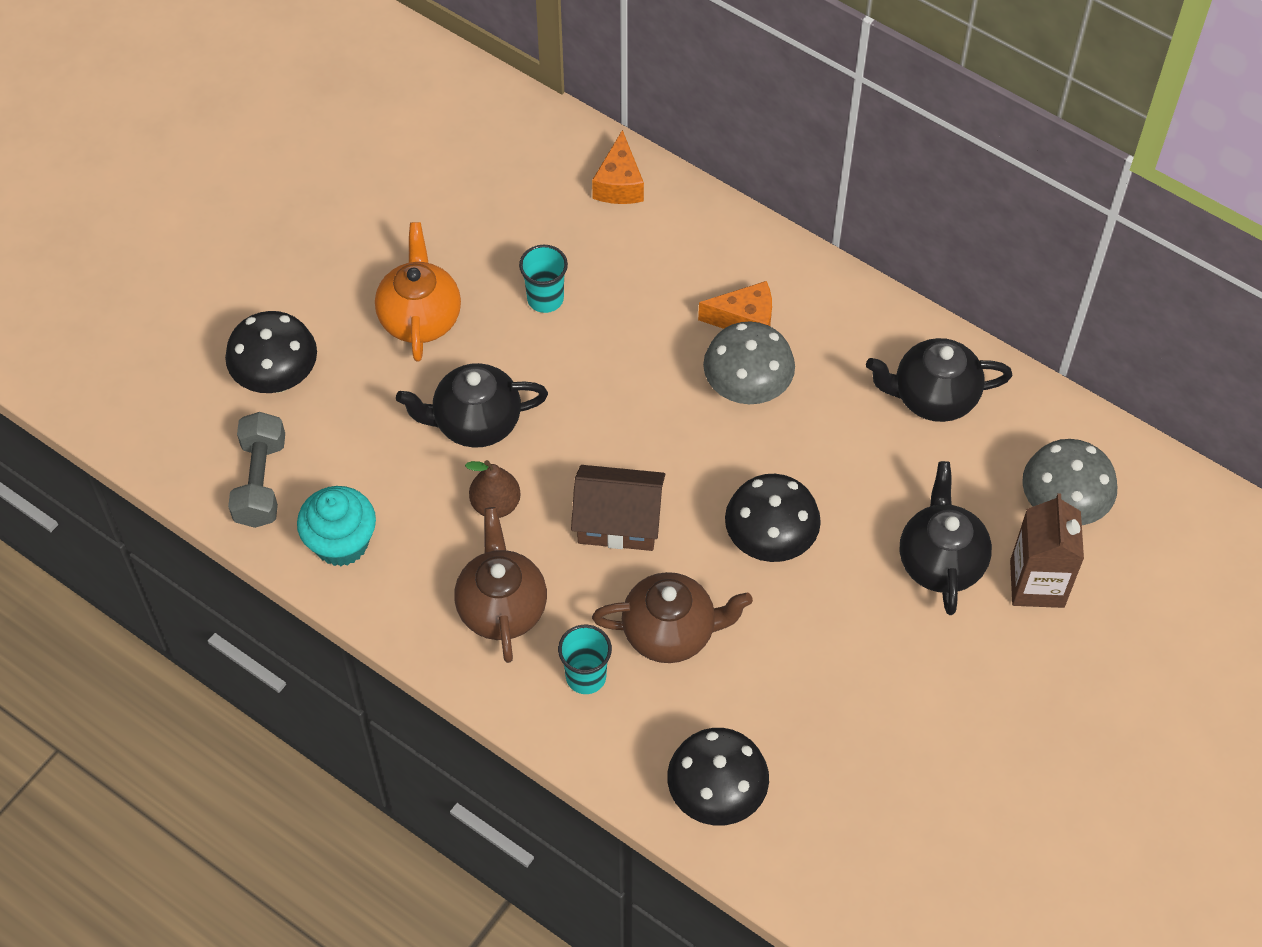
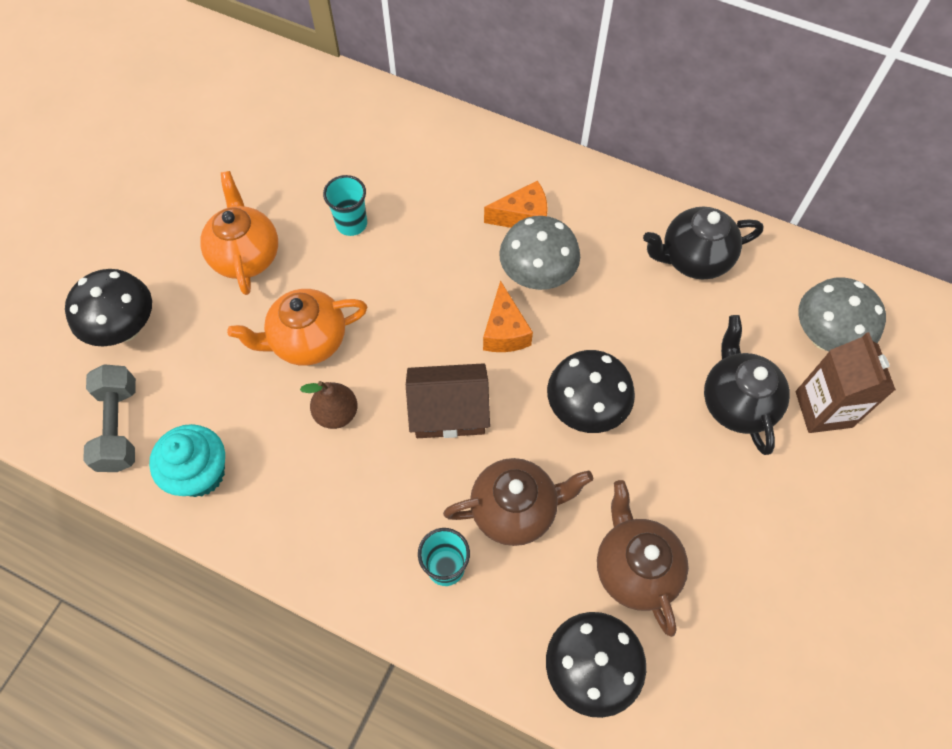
camera: 10 degrees left, 5 degrees up
black teapot [396,363,548,448] -> orange teapot [227,289,367,366]
brown teapot [454,507,547,663] -> brown teapot moved to [597,480,689,637]
orange cheese [592,130,644,204] -> orange cheese moved to [483,280,533,352]

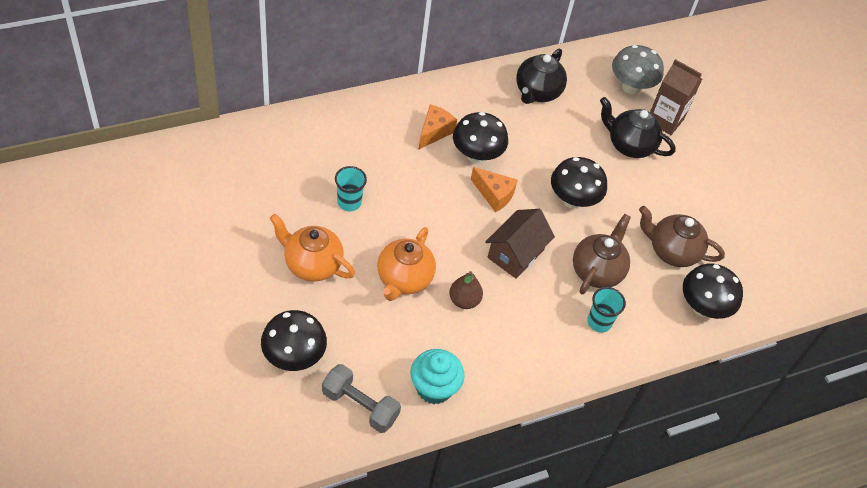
camera: 55 degrees left, 10 degrees down
grey mushroom [499,216,580,290] -> black mushroom [453,112,508,164]

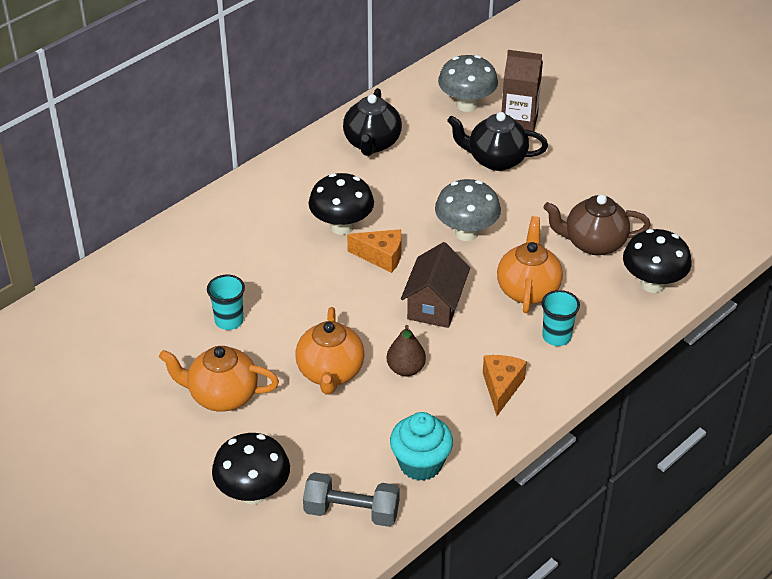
camera: 15 degrees left, 10 degrees down
orange cheese [419,104,457,149] -> orange cheese moved to [483,355,527,416]
black mushroom [551,157,607,209] -> grey mushroom [435,179,501,241]
brown teapot [573,214,631,294] -> orange teapot [497,216,563,313]

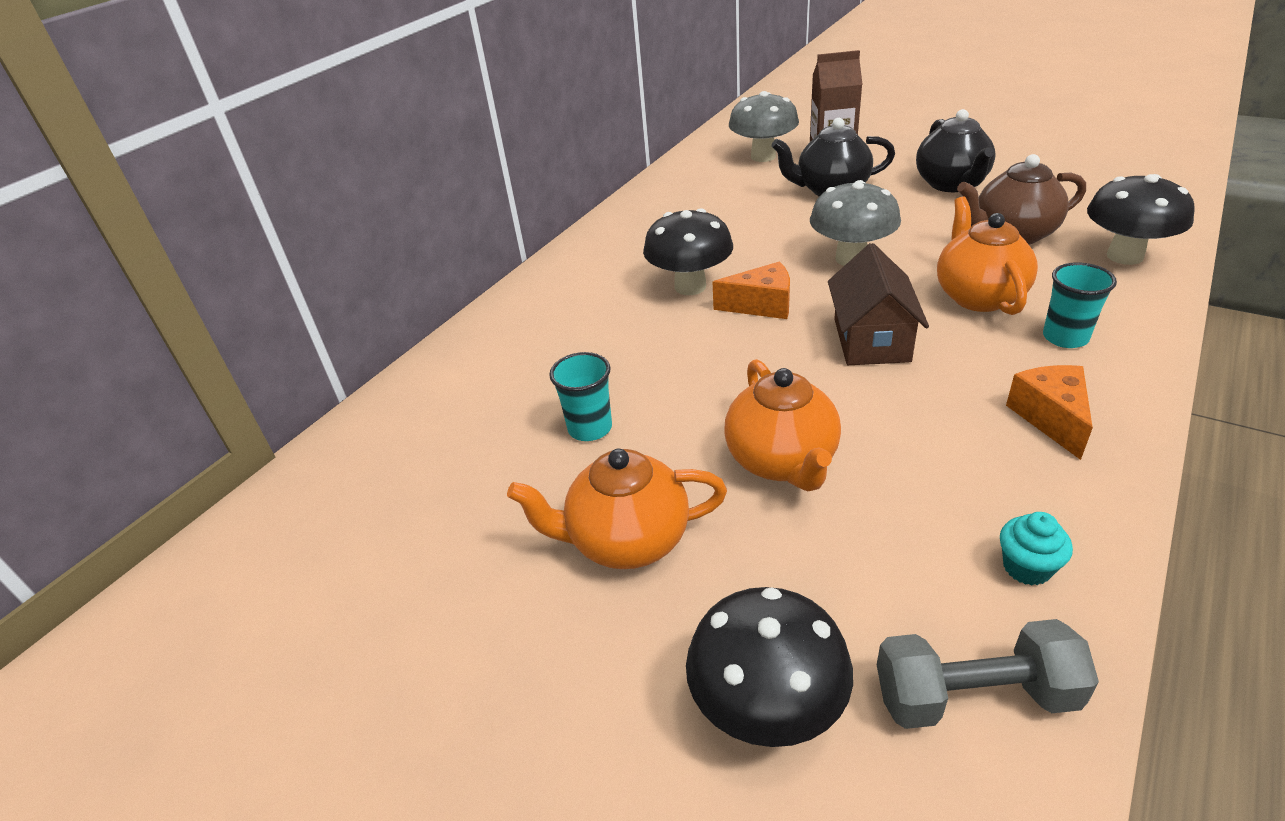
camera: 10 degrees left, 5 degrees down
black teapot [343,88,402,156] -> black teapot moved to [916,109,996,192]
brown pear [387,325,426,377] -> none
turquoise cupcake [390,412,453,481] -> turquoise cupcake [1000,512,1073,586], size x0.57

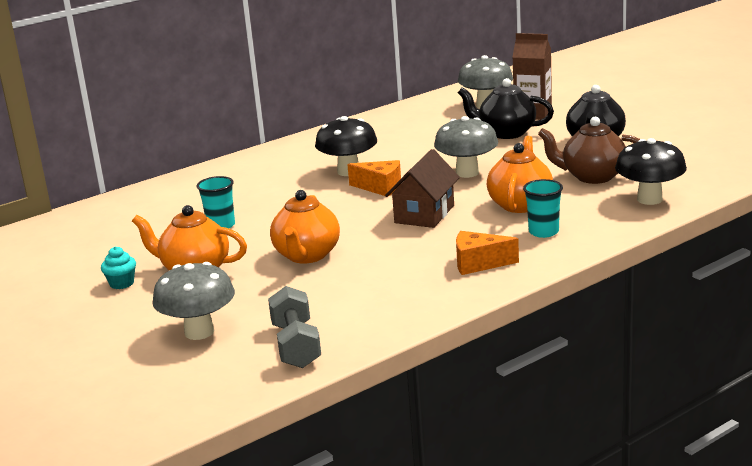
camera: 20 degrees right, 15 degrees down
black mushroom [686,587,853,747] -> grey mushroom [152,262,235,340]
grey dumbbell [877,619,1099,729] -> grey dumbbell turned 60 degrees clockwise [268,286,321,368]
turquoise cupcake [1000,512,1073,586] -> turquoise cupcake moved to [101,246,136,289]
orange cheese [1006,365,1093,460] -> orange cheese turned 105 degrees counterclockwise [456,231,519,275]

